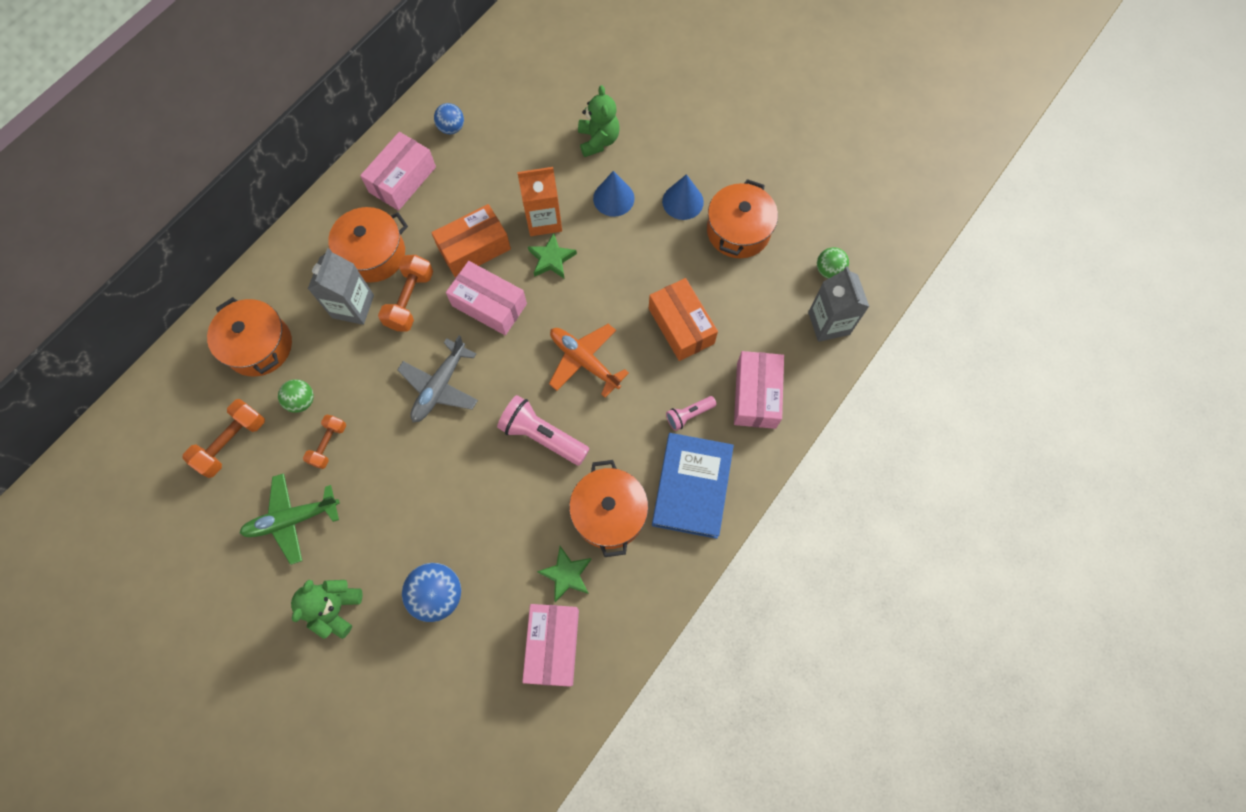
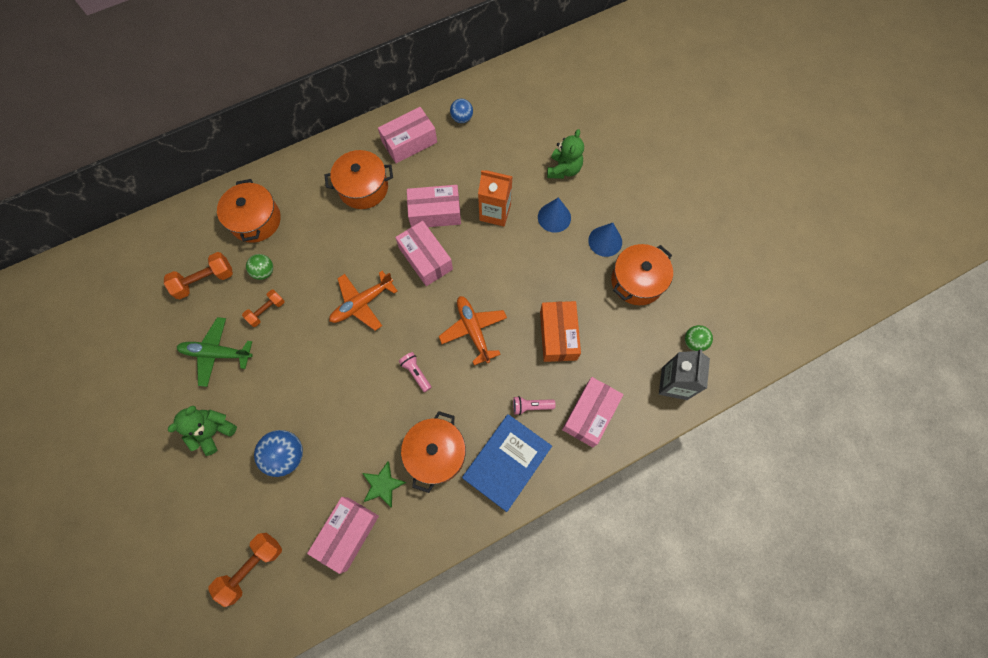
camera: 25 degrees right, 0 degrees up
grey carton [308,248,374,325] -> none
orange dumbbell [378,255,433,332] -> orange dumbbell moved to [208,533,282,607]
grey plane [397,336,478,422] -> orange plane [329,271,397,331]
orange box [431,204,511,278] -> pink box [407,185,461,227]
pink flashlight [497,395,589,466] -> pink flashlight [399,352,432,392], size x0.56
green star [528,233,577,279] -> none

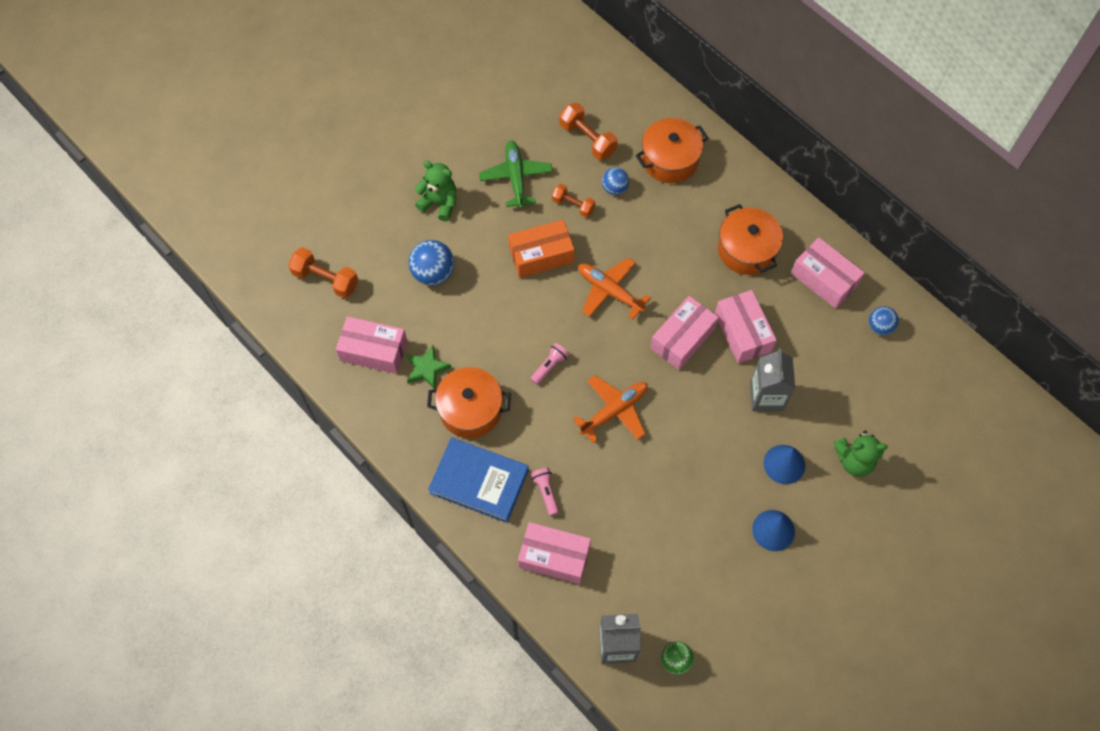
camera: 75 degrees right, 5 degrees down
green ball [246,254,273,280] -> blue ball [602,167,629,195]
orange carton [478,170,513,226] -> grey carton [750,348,795,411]
orange box [540,301,581,362] -> orange box moved to [508,220,575,278]
orange pot [611,244,673,305] -> none

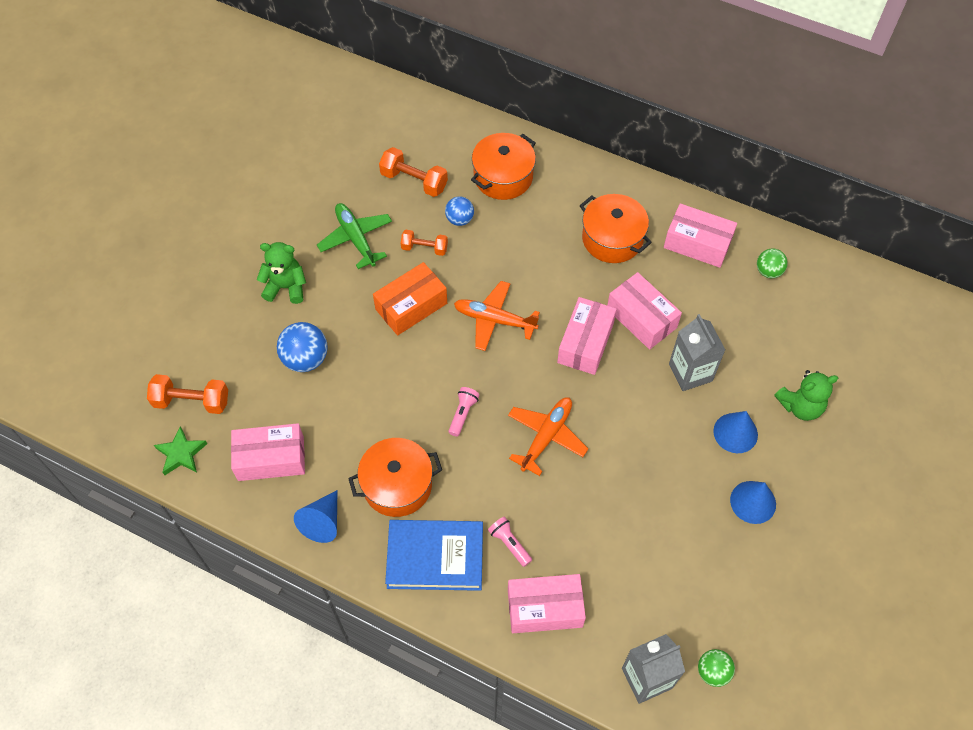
camera: 20 degrees left, 5 degrees down
green star [406,345,451,389] -> green star moved to [154,426,207,475]
blue ball [869,306,899,335] -> green ball [757,248,788,278]
none -> blue cone [294,490,338,543]

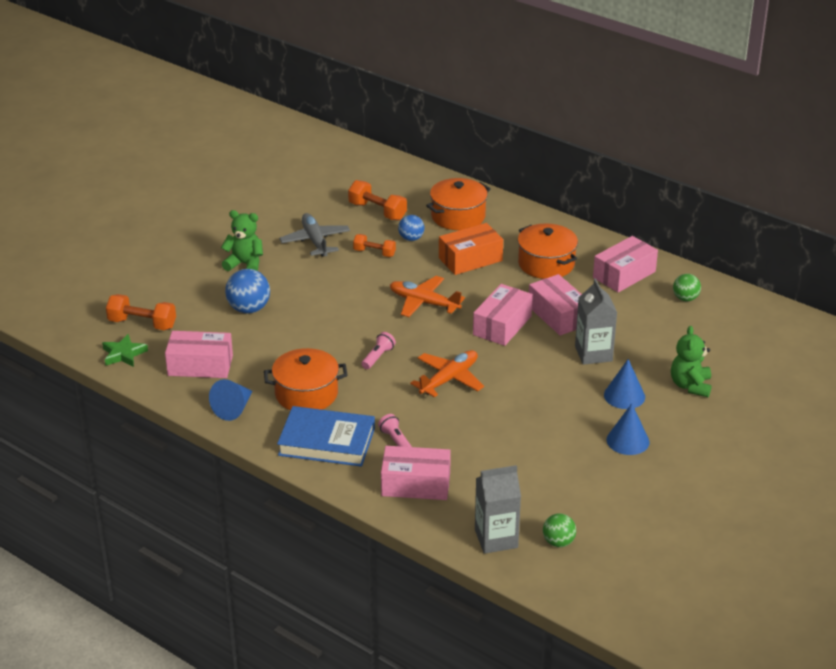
camera: 10 degrees right, 25 degrees down
green plane [317,203,392,269] -> grey plane [279,213,350,257]
orange box [373,262,447,336] -> orange box moved to [439,223,503,275]
pink box [664,203,737,268] -> pink box turned 75 degrees counterclockwise [593,236,658,292]
green teddy bear [774,370,838,421] -> green teddy bear turned 105 degrees clockwise [671,326,712,397]

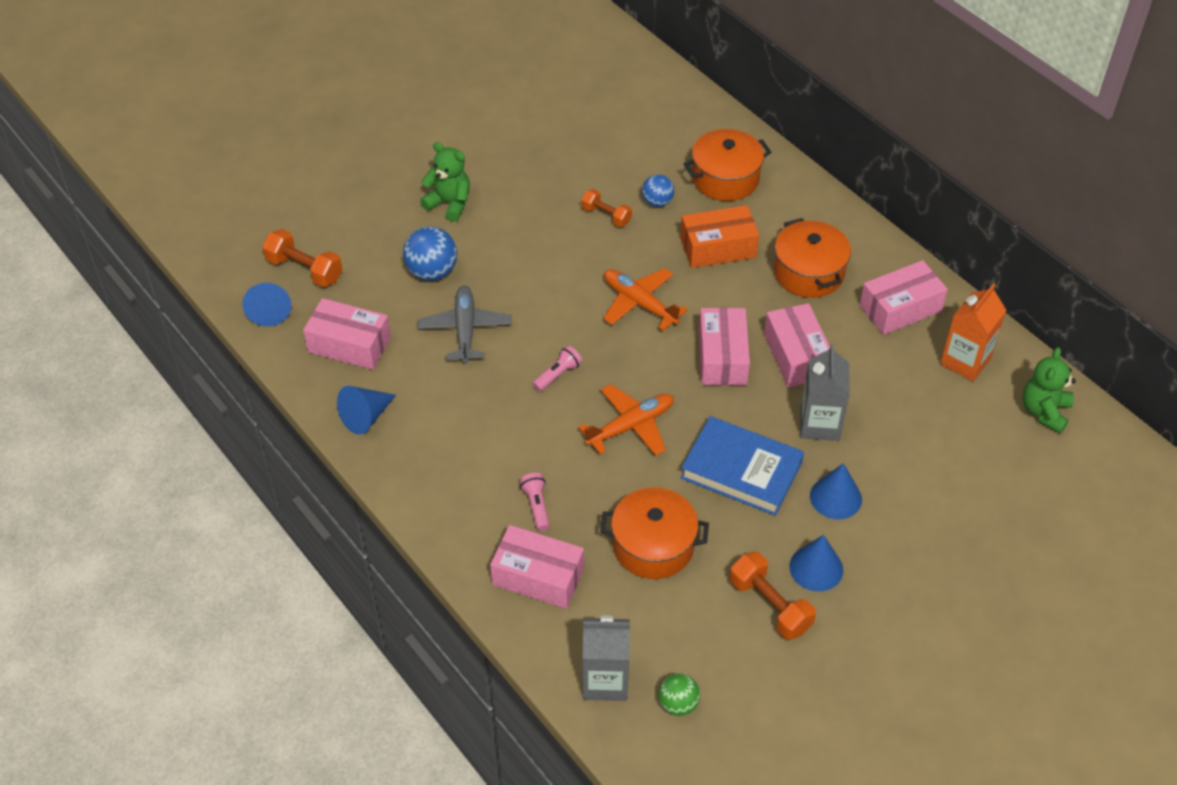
camera: 15 degrees right, 15 degrees up
green star [102,334,148,367] -> blue cone [242,283,291,327]
orange pot [264,348,348,410] -> orange pot moved to [600,487,709,579]
blue book [277,406,375,467] -> blue book moved to [681,416,804,516]
grey plane [279,213,350,257] -> grey plane moved to [418,285,512,364]
orange dumbbell [348,180,407,221] -> orange dumbbell moved to [730,551,816,640]
pink box [473,284,533,346] -> pink box turned 45 degrees counterclockwise [699,308,750,386]
green teddy bear [671,326,712,397] -> green teddy bear moved to [1023,347,1076,433]
green ball [673,274,701,301] -> orange carton [940,283,1007,381]

